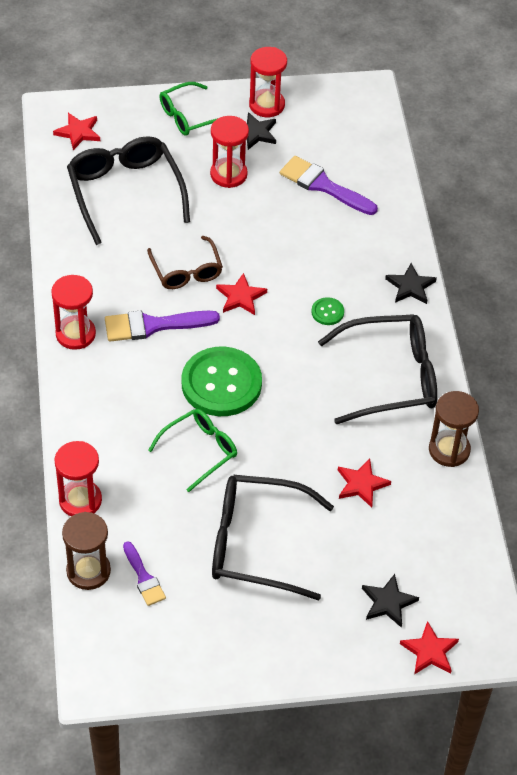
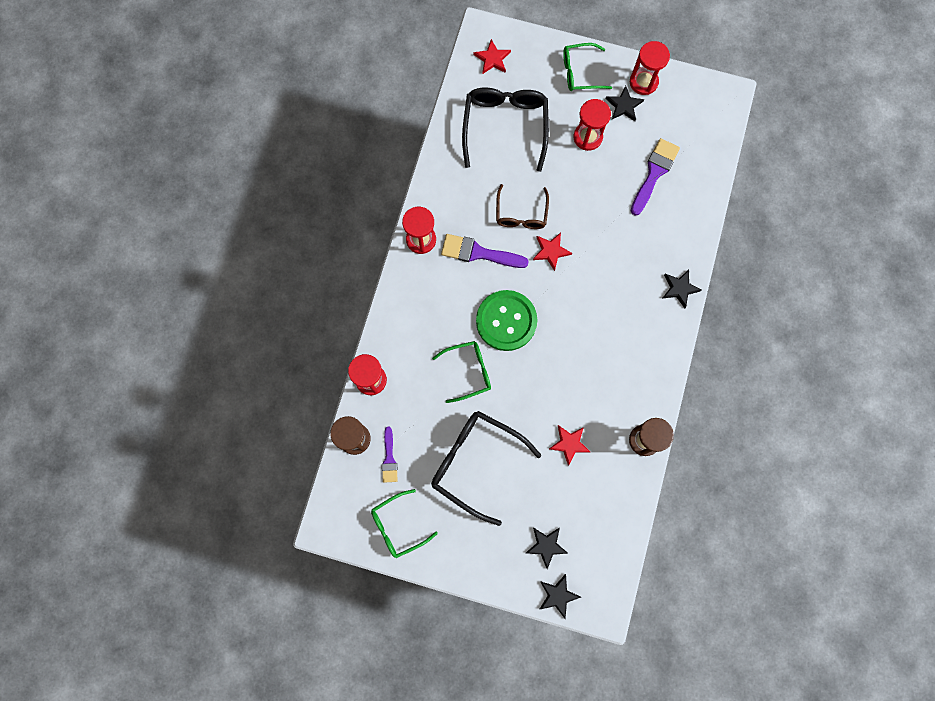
camera: 25 degrees right, 25 degrees up
purple brush [280,156,378,215] -> purple brush turned 60 degrees clockwise [631,138,680,216]
green button [311,297,344,325] -> none
black glasses [318,314,437,424] -> none
red star [400,621,459,674] -> black star [540,574,581,618]
none -> green glasses [371,489,438,558]

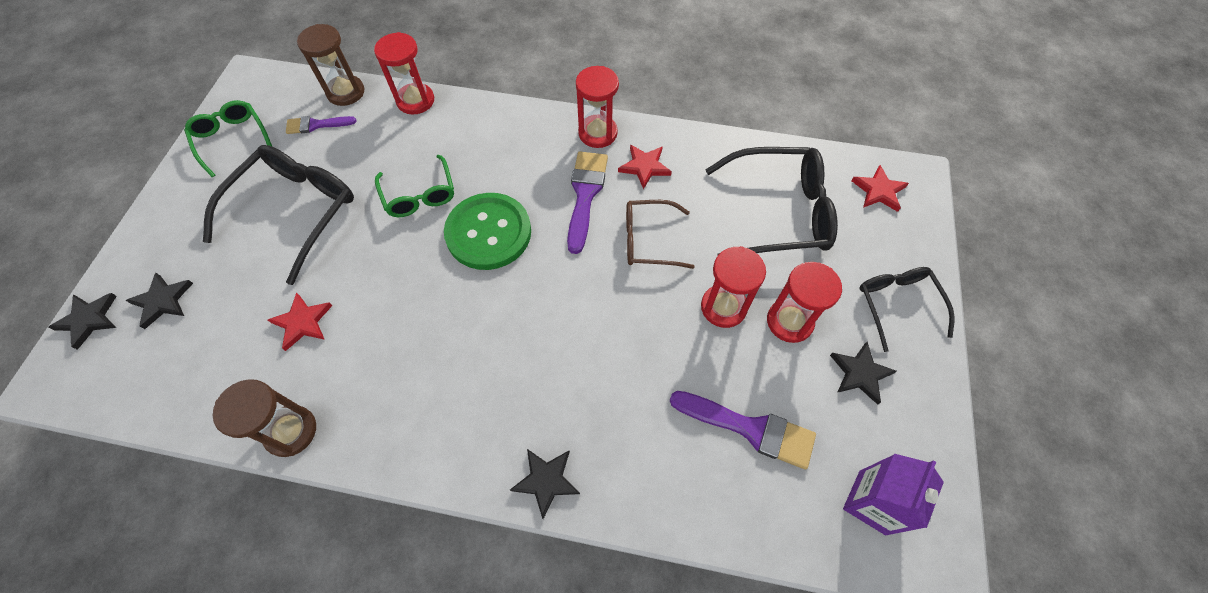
camera: 85 degrees right, 15 degrees down
red star [533,233,572,271] -> red star moved to [618,144,672,189]
green glasses [563,43,612,91] -> black glasses [860,267,955,352]
red hourglass [630,41,670,95] -> red hourglass moved to [701,246,766,328]
none -> purple carton [843,454,944,535]

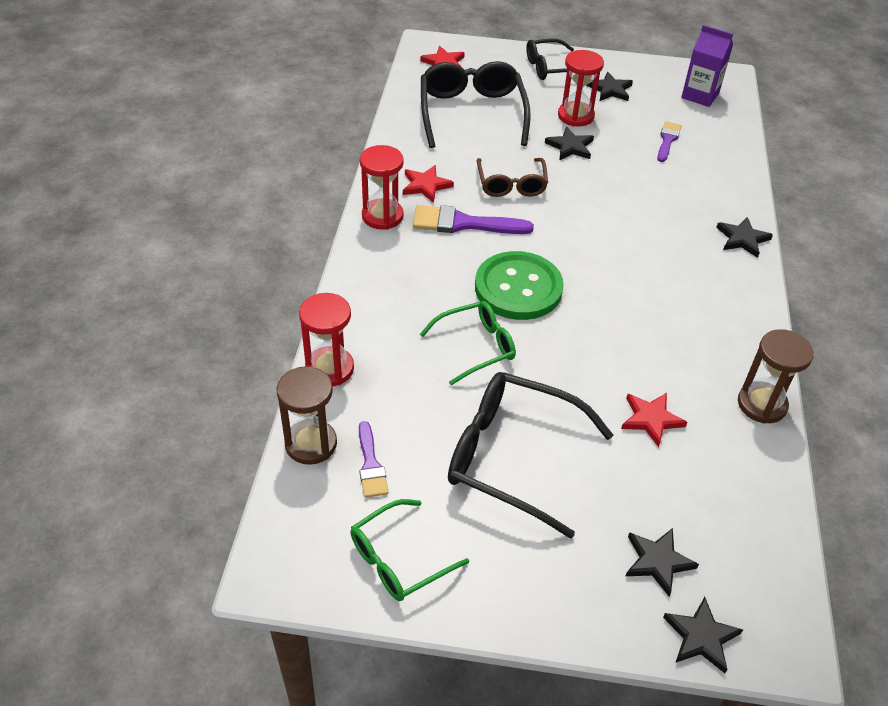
camera: 95 degrees left, 15 degrees down
purple brush [670,391,816,470] -> purple brush [657,121,681,162], size x0.61
red hourglass [701,246,766,328] -> black star [545,127,594,160]

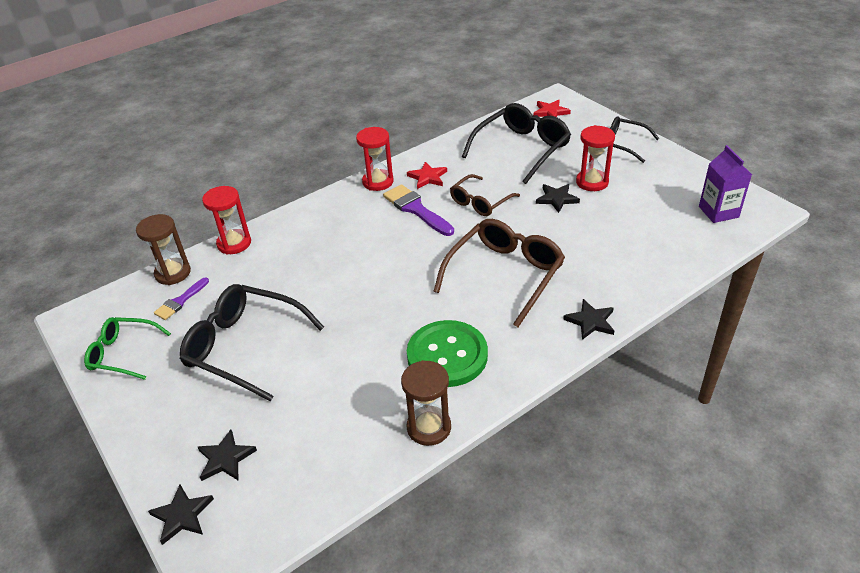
camera: 50 degrees right, 5 degrees down
green glasses [420,301,516,385] -> none
black glasses [448,372,613,539] -> black glasses turned 45 degrees counterclockwise [180,284,324,401]
green button [475,251,564,320] -> green button moved to [407,320,488,387]
black star [587,72,633,101] -> none
red star [621,393,688,447] -> none
purple brush [657,121,681,162] -> none
none -> brown glasses [433,219,565,327]

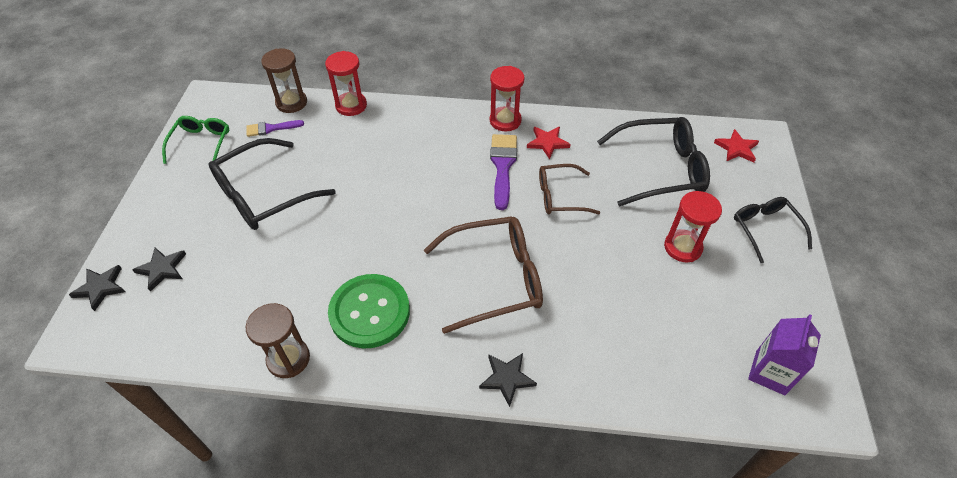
camera: 40 degrees right, 10 degrees up
green glasses [84,317,171,380] -> green glasses turned 45 degrees clockwise [162,116,229,164]
black glasses [180,284,324,401] -> black glasses turned 105 degrees counterclockwise [208,138,336,230]
black star [536,184,580,213] -> none

